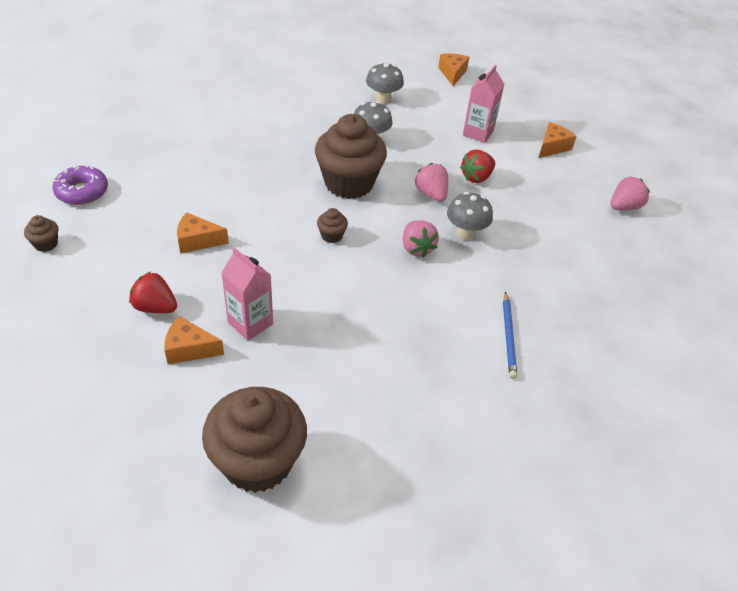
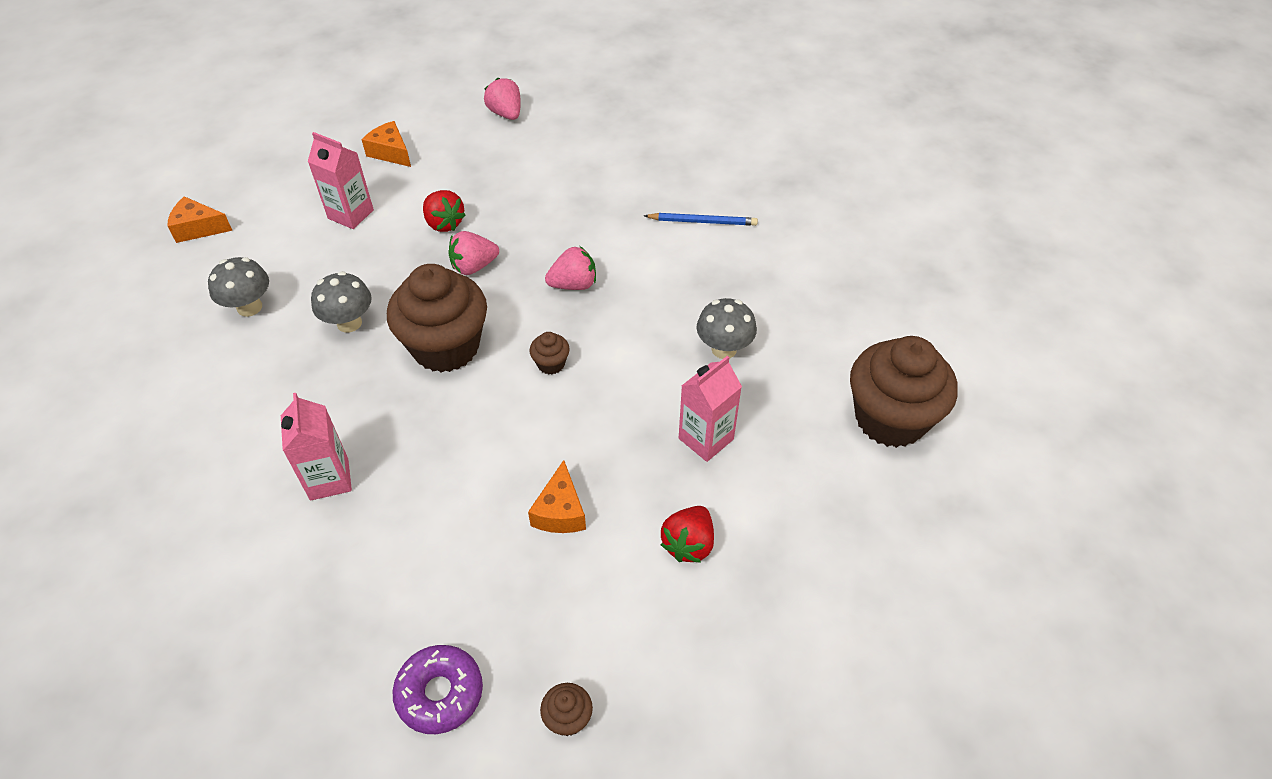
camera: 85 degrees left, 5 degrees up
orange cheese [164,316,224,364] -> none
grey mushroom [447,192,493,240] -> grey mushroom moved to [696,298,757,359]
none -> pink carton [281,393,352,501]

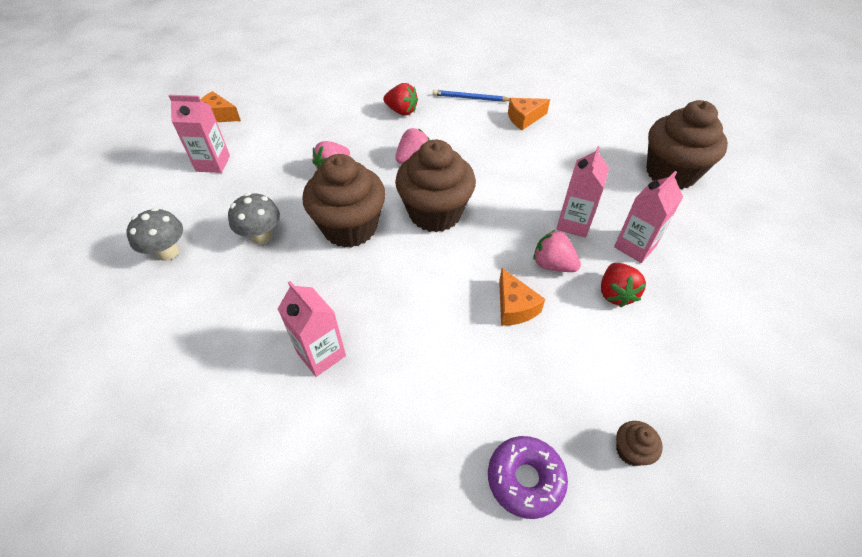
camera: 25 degrees left, 0 degrees up
orange cheese [168,196,233,243] -> orange cheese moved to [508,98,550,130]
red strawberry [423,190,466,232] -> red strawberry moved to [383,83,418,116]
pink strawberry [484,78,521,120] -> pink strawberry moved to [533,230,581,272]
brown cupcake [529,332,570,375] -> brown cupcake [395,140,476,232], size x2.46
blue pencil [644,213,758,226] -> blue pencil turned 150 degrees counterclockwise [433,90,510,102]
grey mushroom [696,298,757,359] -> none
none -> pink carton [614,171,683,263]

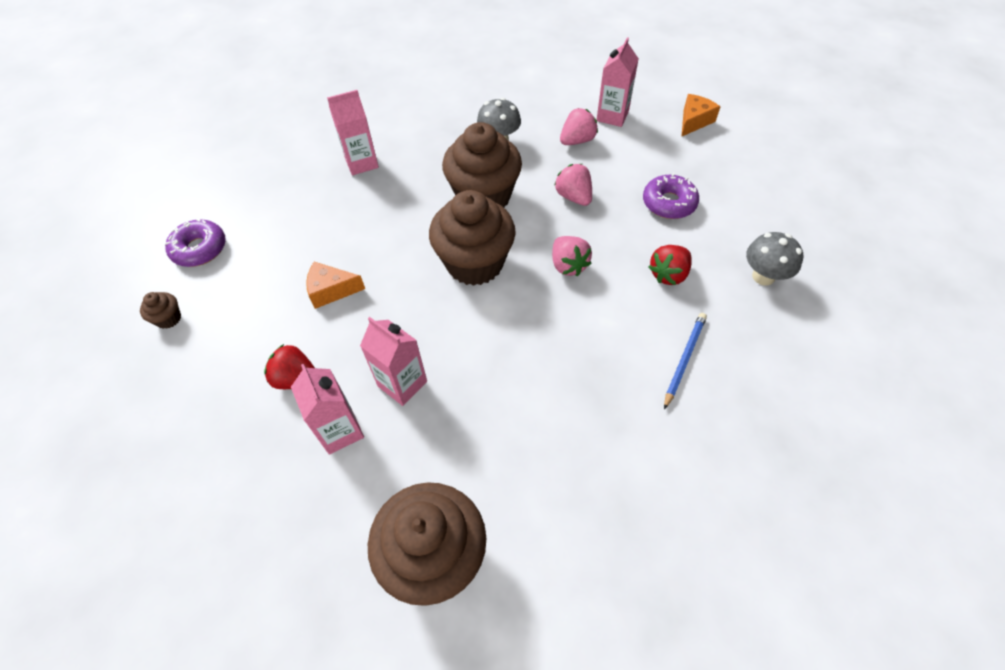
camera: 110 degrees right, 5 degrees up
grey mushroom [126,208,183,261] -> grey mushroom moved to [746,232,803,286]
orange cheese [508,98,550,130] -> none
pink strawberry [533,230,581,272] -> pink strawberry moved to [560,108,598,145]
none -> purple donut [643,173,699,219]

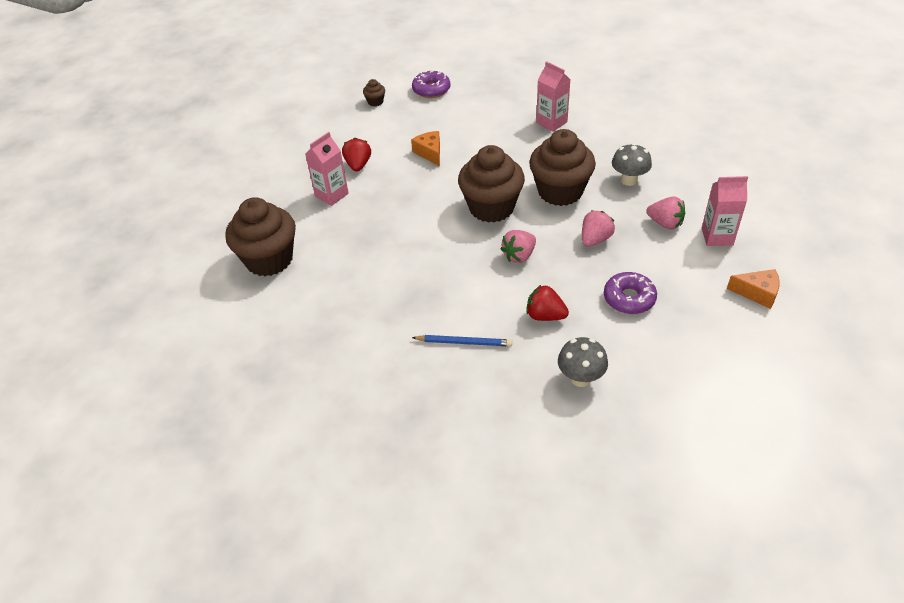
camera: 70 degrees right, 10 degrees down
pink carton [360,317,427,406] -> none

